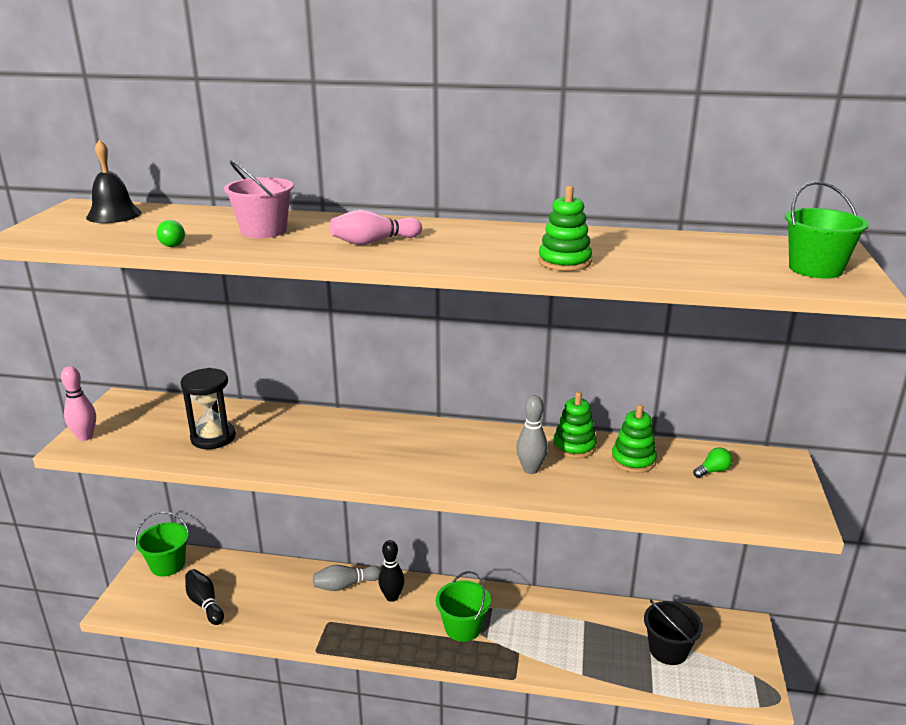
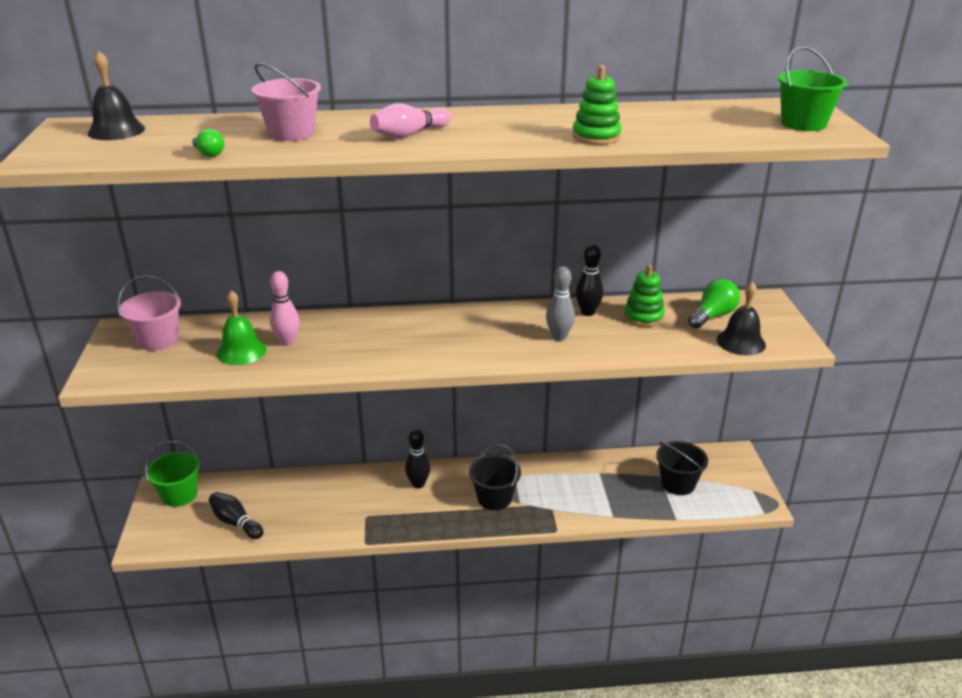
camera: 15 degrees left, 5 degrees up
pink bowling pin [61,366,96,441] -> pink bowling pin moved to [270,271,300,346]
black hourglass [180,368,236,449] -> green bell [217,290,267,365]
grey bowling pin [313,565,381,591] -> none
green bucket [436,571,491,642] -> black bucket [469,444,521,510]
green stacking toy [553,392,597,458] -> black bowling pin [576,244,603,316]
green light bulb [693,447,732,478] -> green light bulb [688,279,740,329], size x1.71
none -> pink bucket [118,276,181,351]
none -> black bell [716,281,766,355]

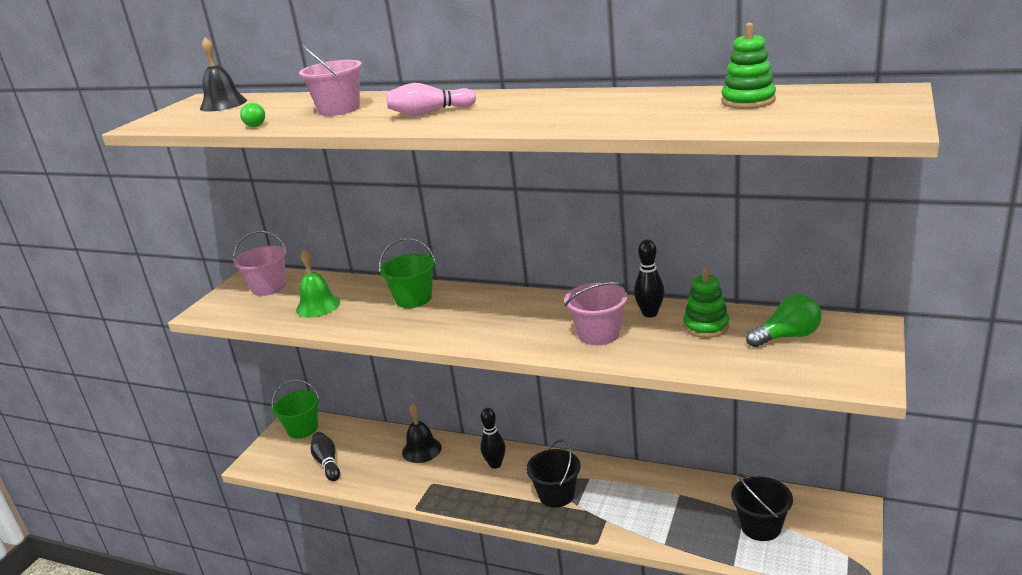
camera: 30 degrees right, 5 degrees down
pink bowling pin [270,271,300,346] -> none
grey bowling pin [546,266,575,341] -> pink bucket [565,282,628,345]
green stacking toy [572,65,622,145] -> green stacking toy moved to [721,23,776,109]
black bell [716,281,766,355] -> black bell moved to [402,403,442,463]
green bucket [778,46,848,131] -> green bucket moved to [379,238,436,308]

